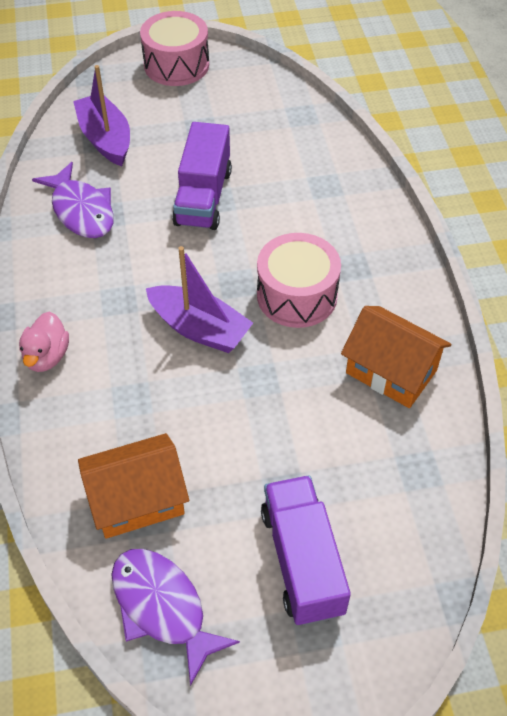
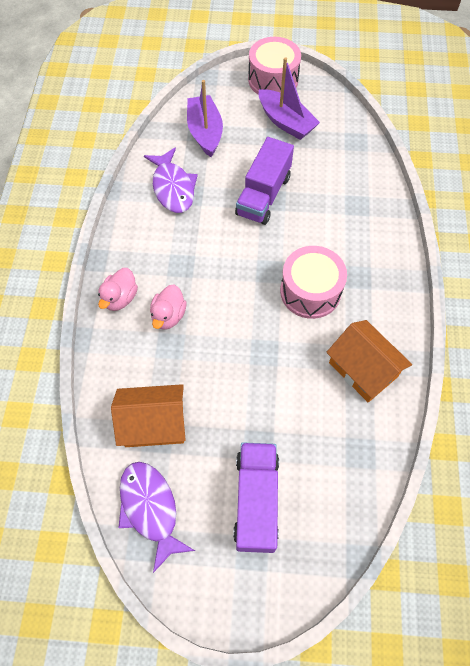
camera: 15 degrees right, 10 degrees up
purple boat [146,246,253,353] -> purple boat moved to [259,57,320,140]
none -> pink duck [150,285,187,330]

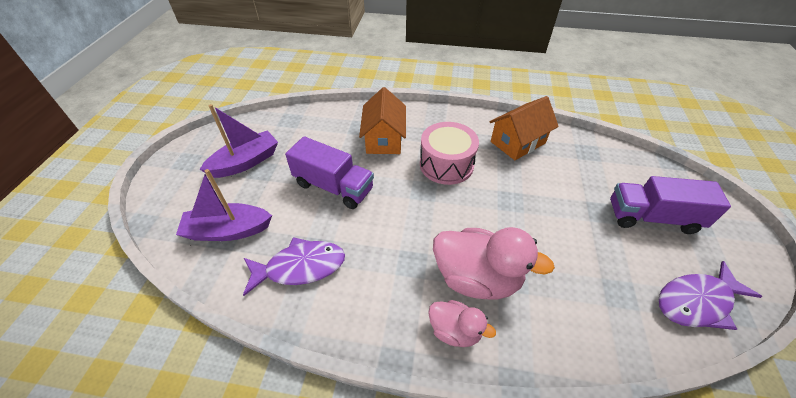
camera: 85 degrees left, 15 degrees down
orange house [111,384,186,447] -> orange house moved to [359,87,406,154]
pink duck [150,285,187,330] -> pink duck [433,227,555,299], size x1.80
pink drum [248,37,301,95] -> none

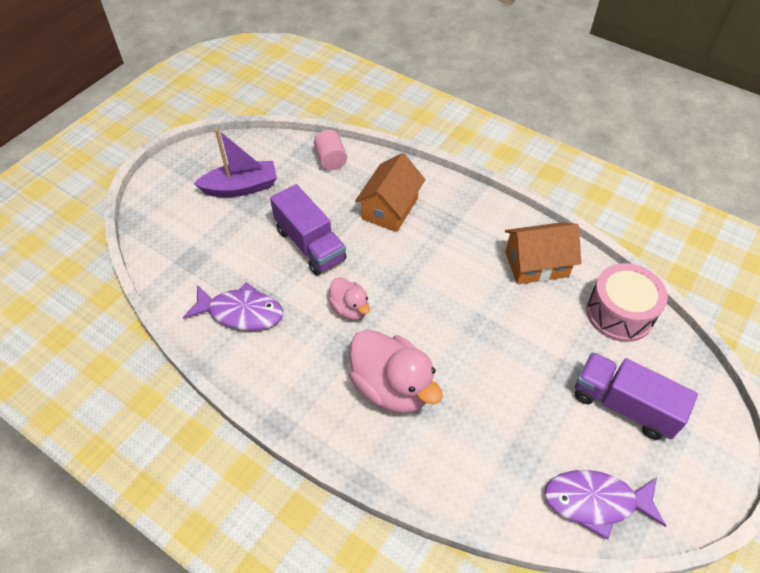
camera: 25 degrees right, 5 degrees up
purple boat [176,169,272,241] -> none
pink drum [420,122,479,185] -> pink drum moved to [586,263,668,342]
pink duck [428,300,496,347] -> pink duck moved to [328,277,370,320]
none -> pink cylinder [314,130,347,170]

